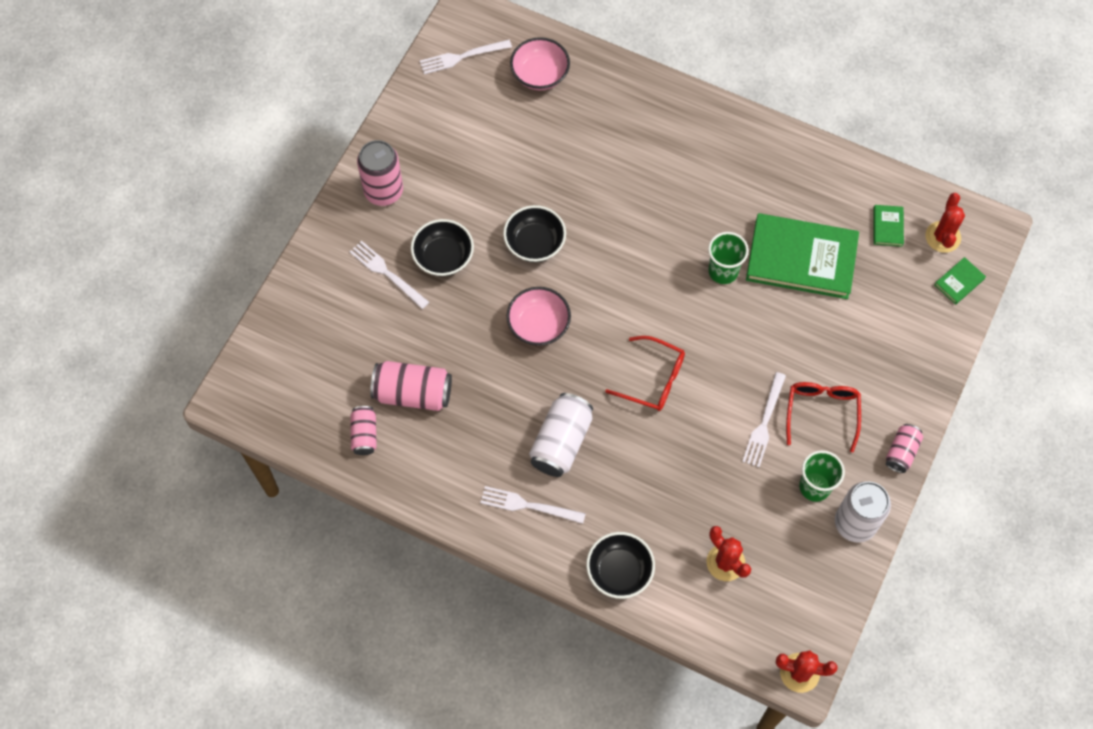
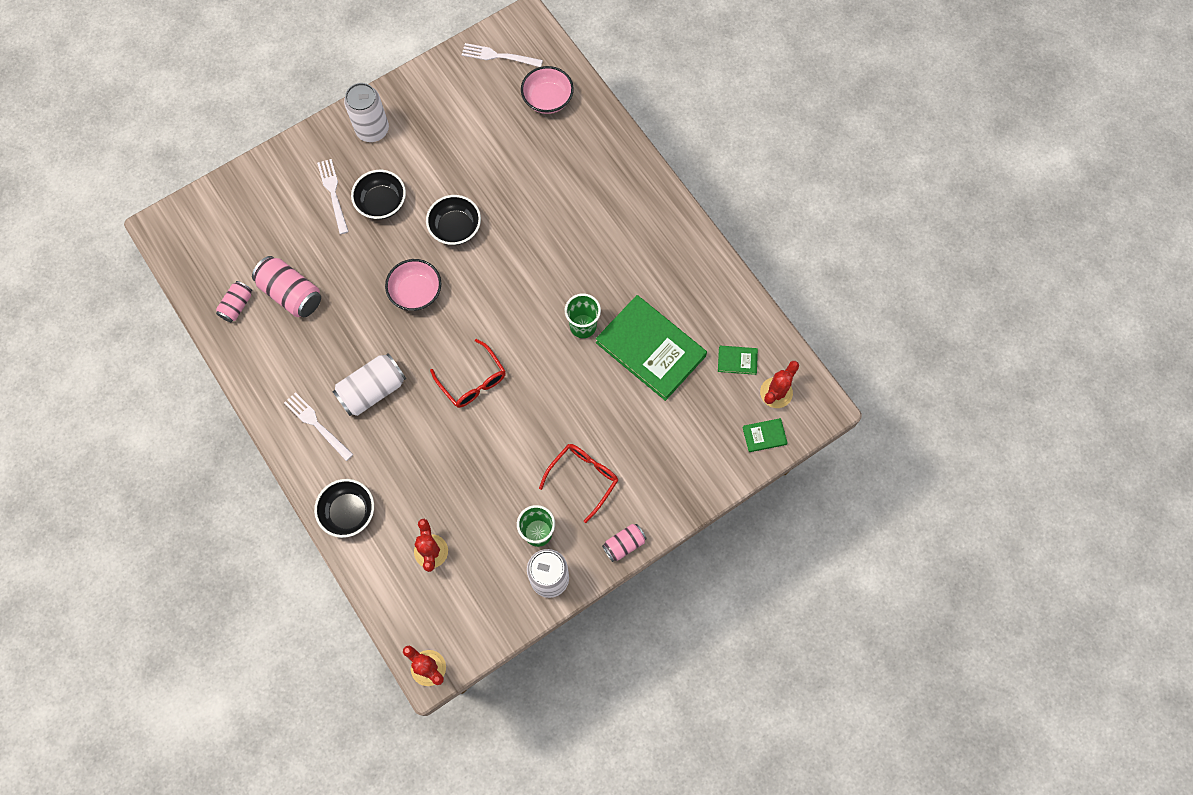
camera: 30 degrees right, 5 degrees up
pink can [357,140,403,206] -> white can [344,83,389,142]
white fork [742,372,786,467] -> none
green book [874,205,904,247] -> green book turned 60 degrees clockwise [718,346,758,375]

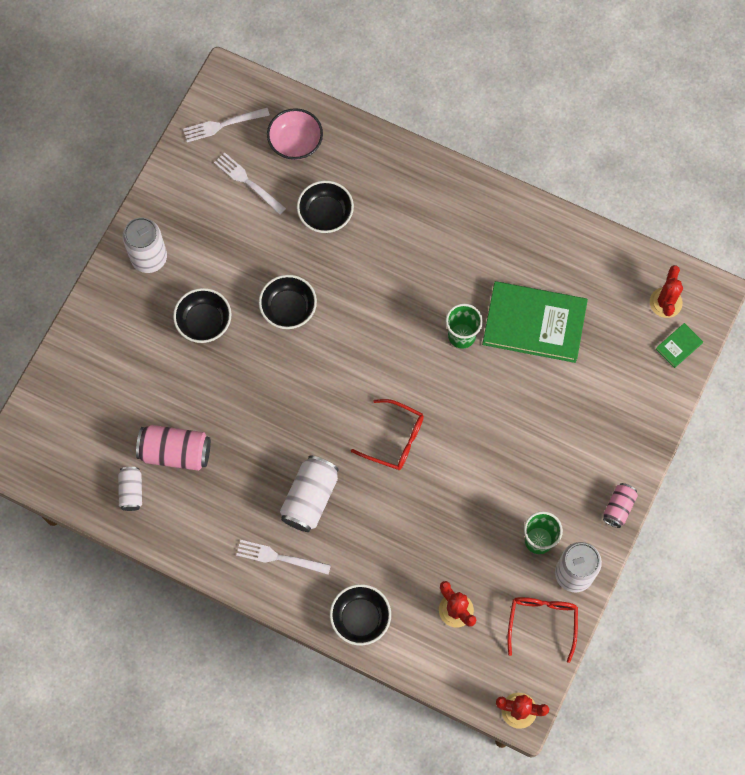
camera: 30 degrees left, 0 degrees up
pink can [216,281,252,322] -> white can [118,467,142,511]
white fork [317,159,349,234] -> white fork moved to [214,152,286,215]
pink bowl [385,259,441,311] -> none
red glasses [539,444,618,523] -> red glasses moved to [507,597,578,663]
green book [718,346,758,375] -> none
none -> black bowl [297,180,354,233]

